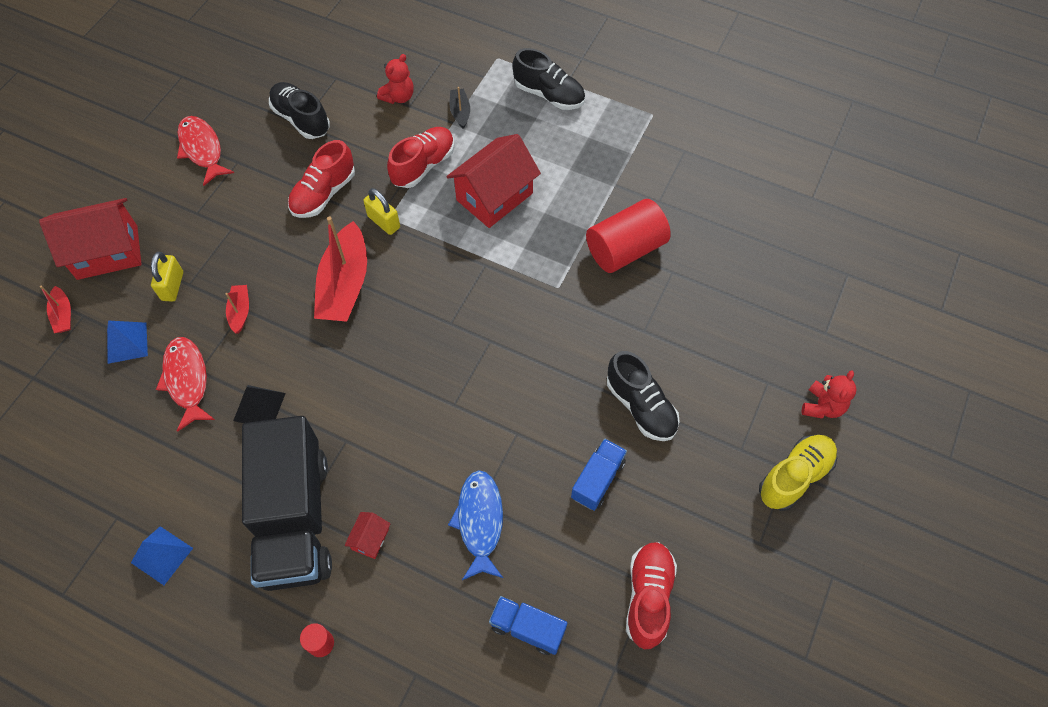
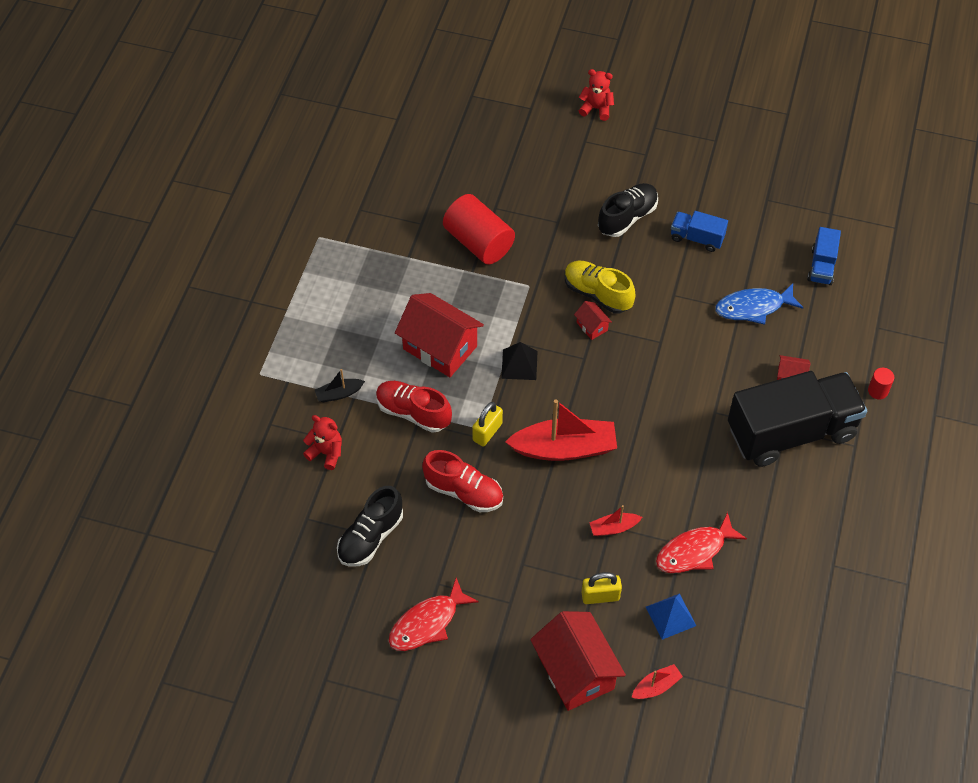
camera: 100 degrees left, 5 degrees down
blue pyramid [131,526,193,585] -> none
black pyramid [233,385,286,423] -> black pyramid moved to [501,342,538,380]
black shoe [512,48,585,110] -> none
red shoe [626,542,677,649] -> none
yellow shoe [759,435,837,511] -> yellow shoe moved to [565,261,635,313]
none -> red house [574,301,612,340]

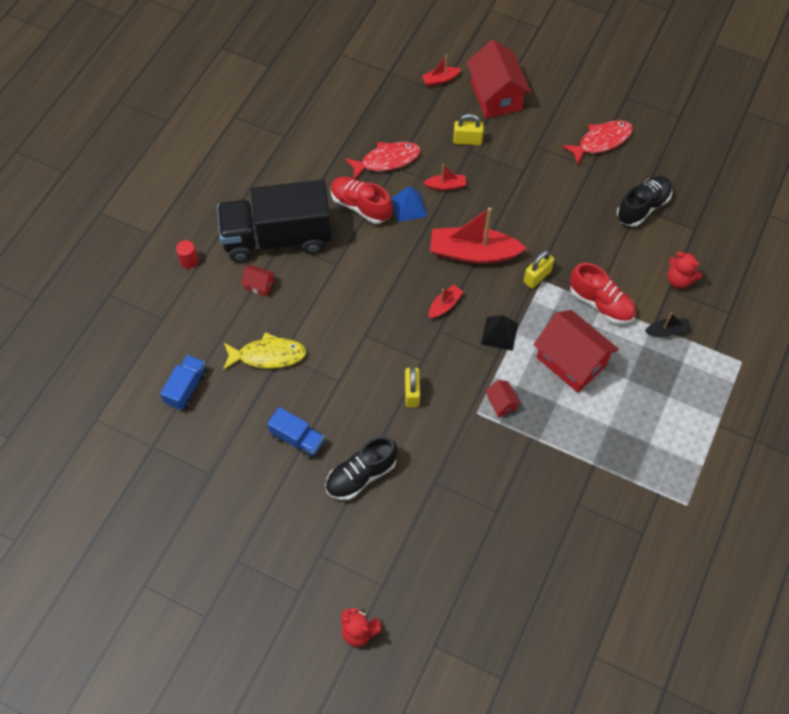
camera: 170 degrees left, 5 degrees up
red shoe [422,450,503,512] -> red shoe moved to [331,176,392,224]
red cylinder [443,194,515,265] -> none
yellow shoe [565,261,635,313] -> yellow padlock [405,367,420,407]
red house [574,301,612,340] -> red house moved to [485,380,521,417]
blue pyramid [646,593,696,640] -> blue pyramid moved to [392,186,427,222]
blue fish [715,283,803,325] -> yellow fish [223,332,307,370]
none -> red boat [428,285,463,319]

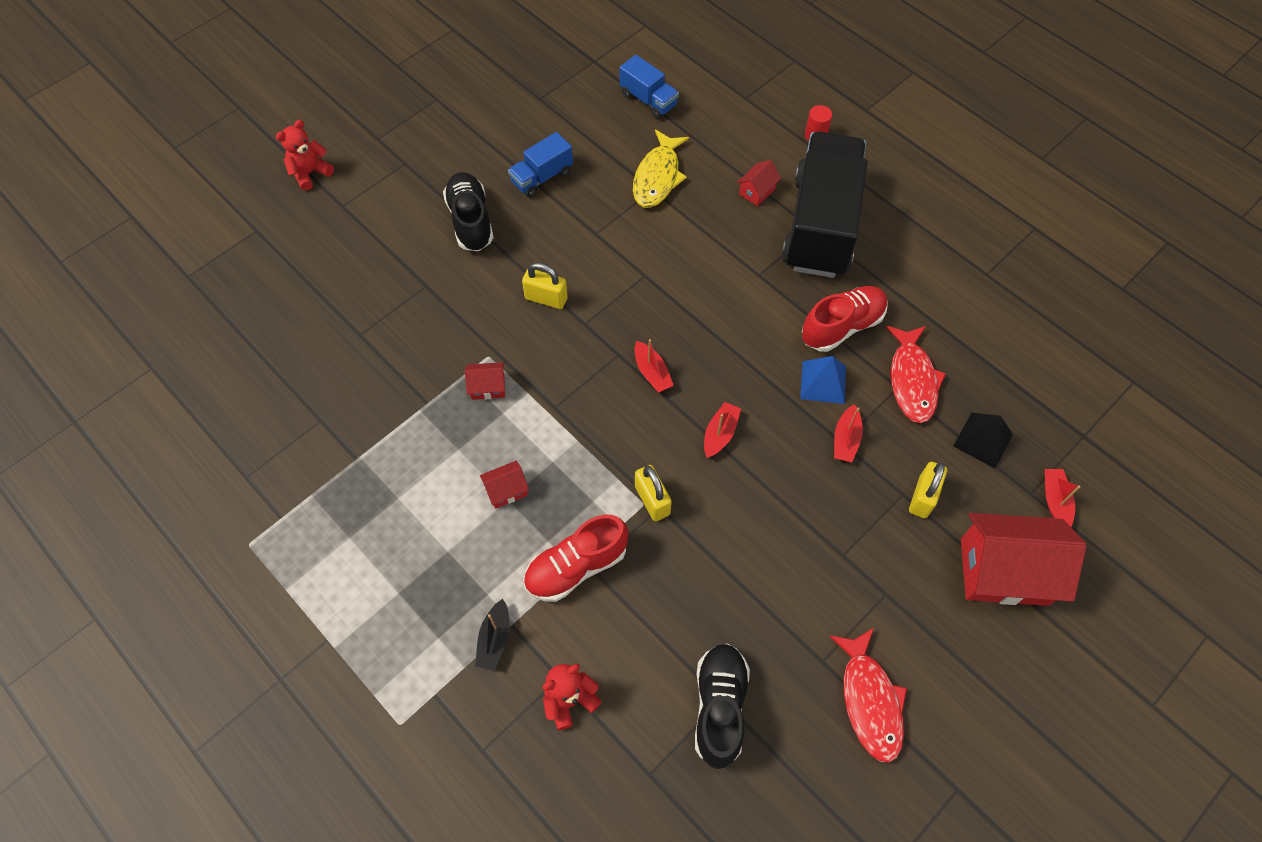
camera: 110 degrees right, 0 degrees up
red boat [430,207,526,264] -> red boat [704,402,741,458], size x0.47
black pyramid [481,315,518,351] -> black pyramid moved to [953,413,1013,468]
red house [533,310,619,393] -> red house [480,461,529,509], size x0.44
black shoe [617,176,673,227] -> black shoe turned 150 degrees counterclockwise [695,644,750,769]

